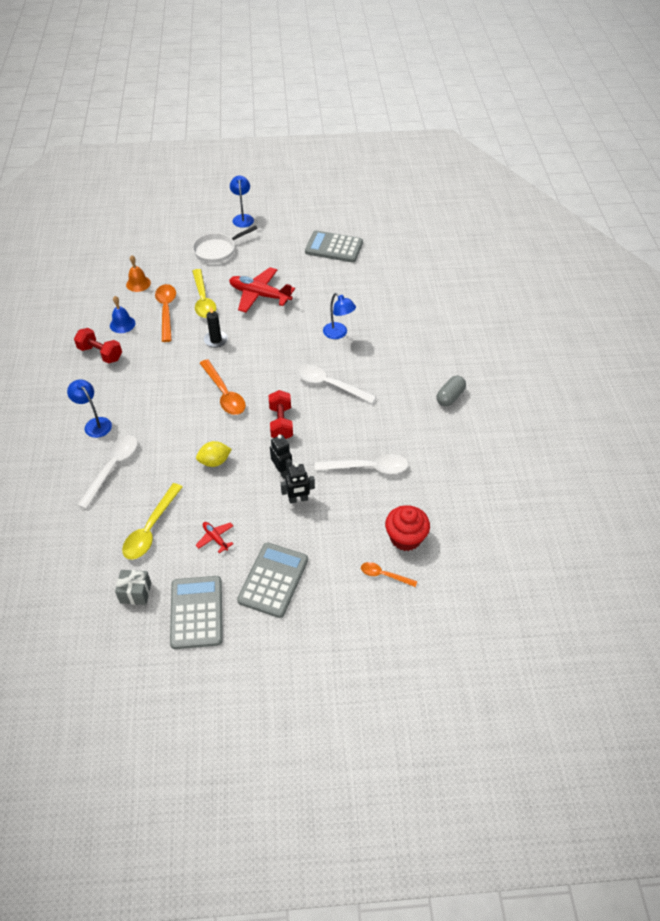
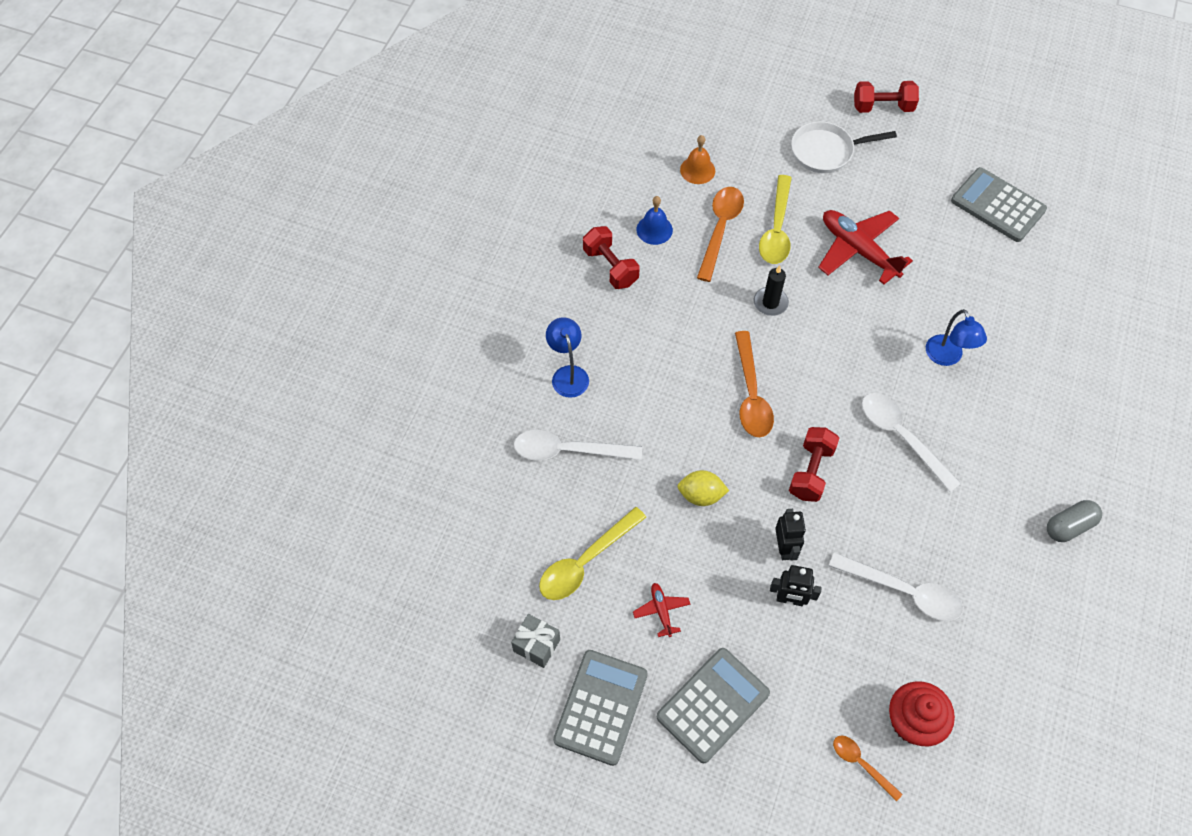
camera: 25 degrees right, 10 degrees up
white spoon [77,435,138,509] -> white spoon turned 135 degrees counterclockwise [514,430,642,461]
blue lamp [230,175,254,228] -> red dumbbell [854,81,919,113]

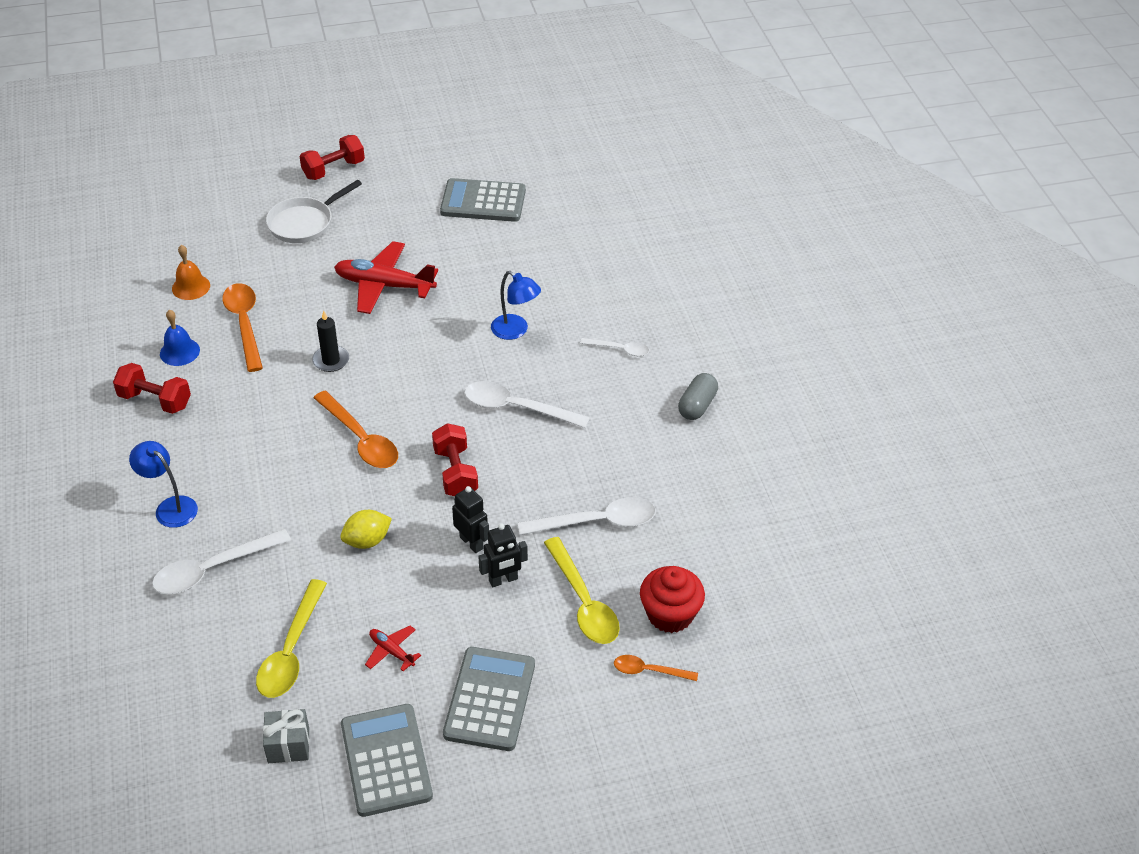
camera: 35 degrees left, 15 degrees down
yellow spoon [759,175,792,264] -> yellow spoon moved to [544,537,620,644]
none -> white spoon [580,338,649,356]

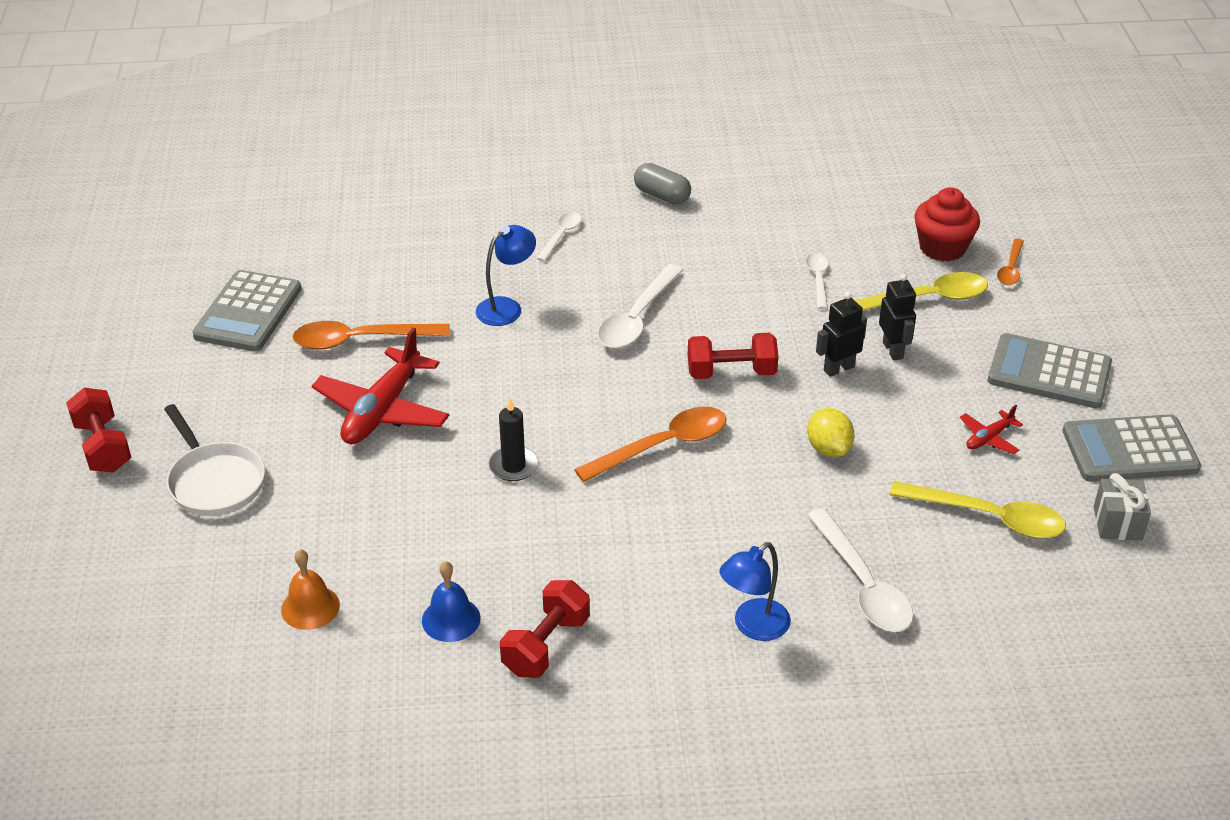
camera: 80 degrees left, 5 degrees down
orange spoon [222,283,263,372] -> orange spoon moved to [293,321,450,350]
white spoon [518,497,656,535] -> white spoon [806,253,828,309], size x0.56

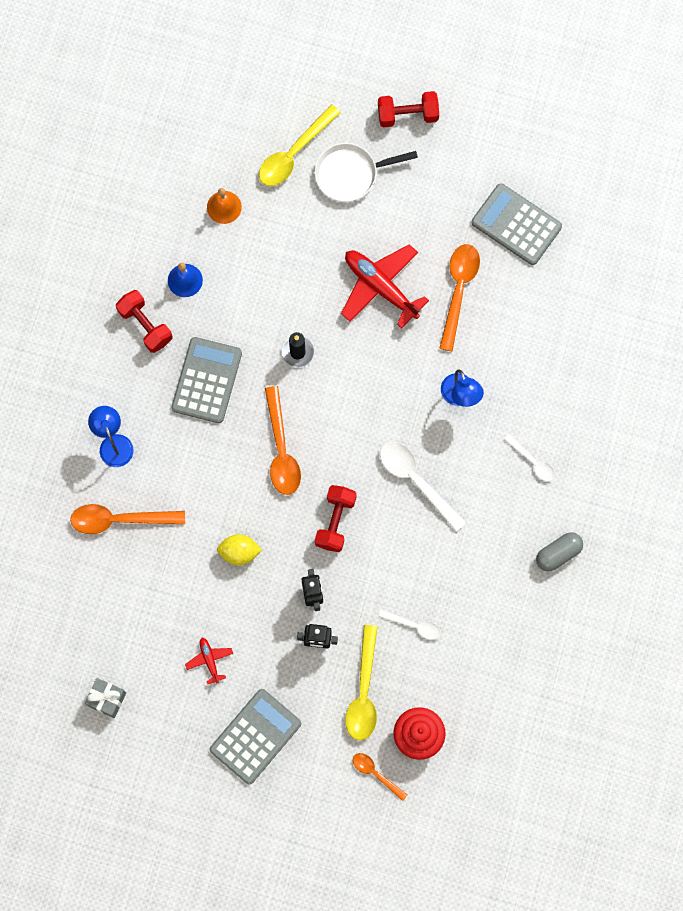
camera: 110 degrees right, 35 degrees up
white spoon [807,508,913,632] -> orange spoon [70,504,185,534]
yellow spoon [889,481,1066,539] -> yellow spoon moved to [259,105,341,186]
grey calculator [1062,414,1201,482] -> grey calculator moved to [171,337,242,423]

